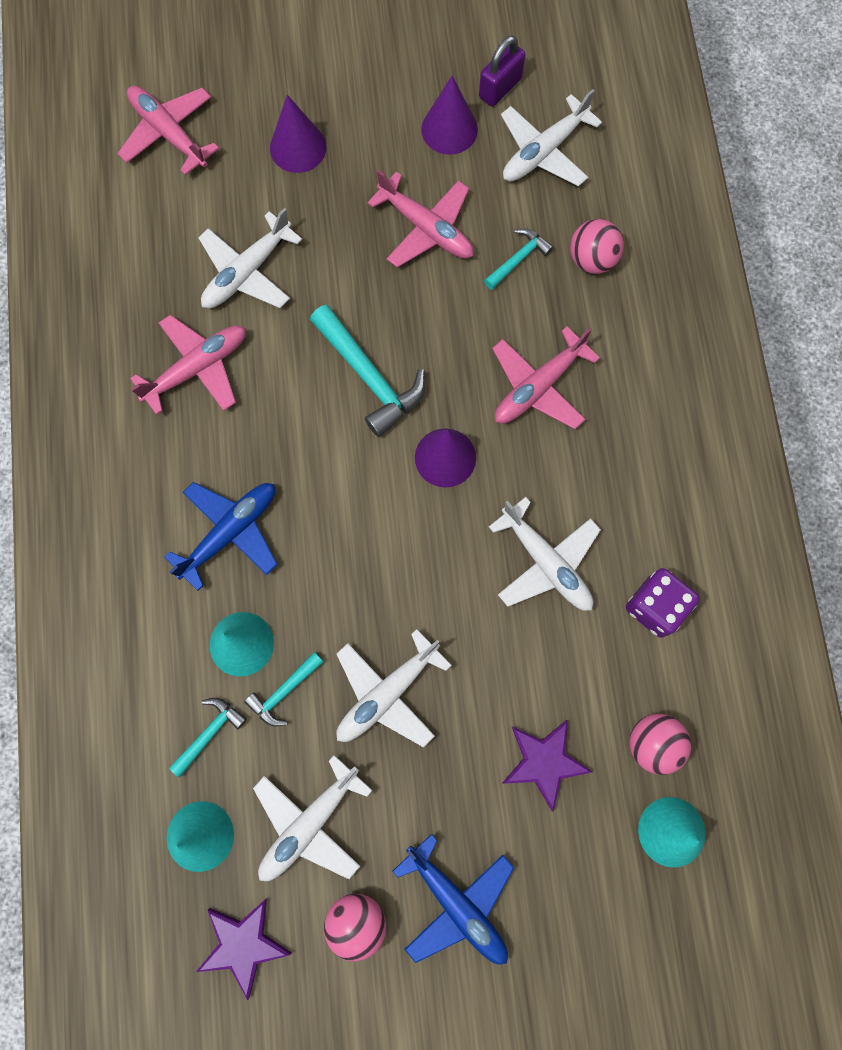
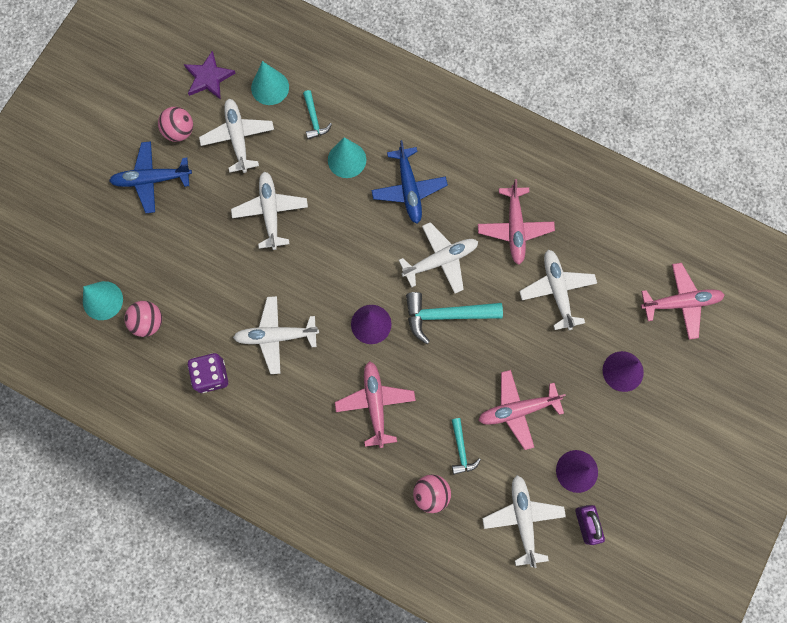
camera: 125 degrees right, 0 degrees up
turquoise hammer [244,652,324,726] -> none
purple star [503,720,592,812] -> none
none -> white plane [399,222,478,293]

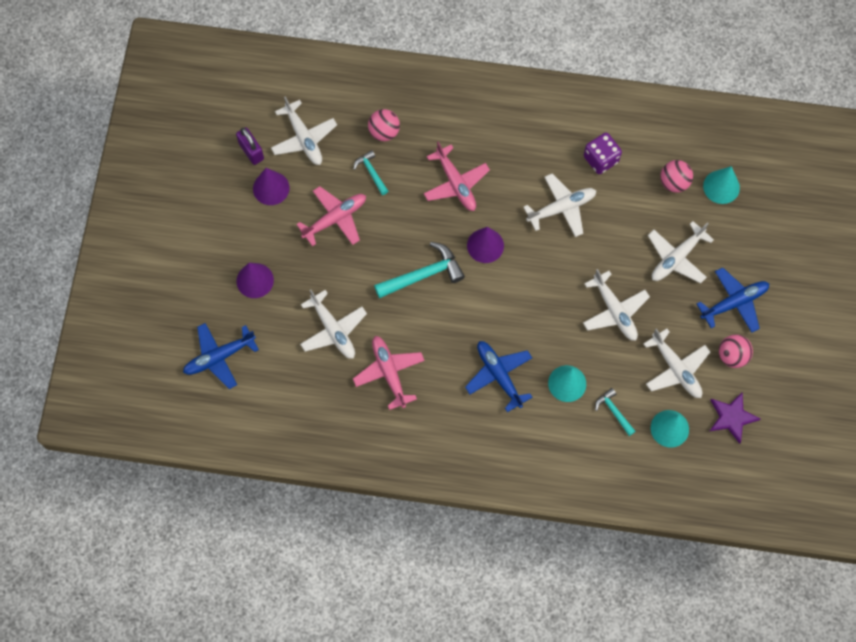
camera: 160 degrees right, 5 degrees down
white plane [399,222,478,293] -> white plane moved to [648,221,714,283]
pink plane [641,263,725,339] -> blue plane [183,323,259,389]

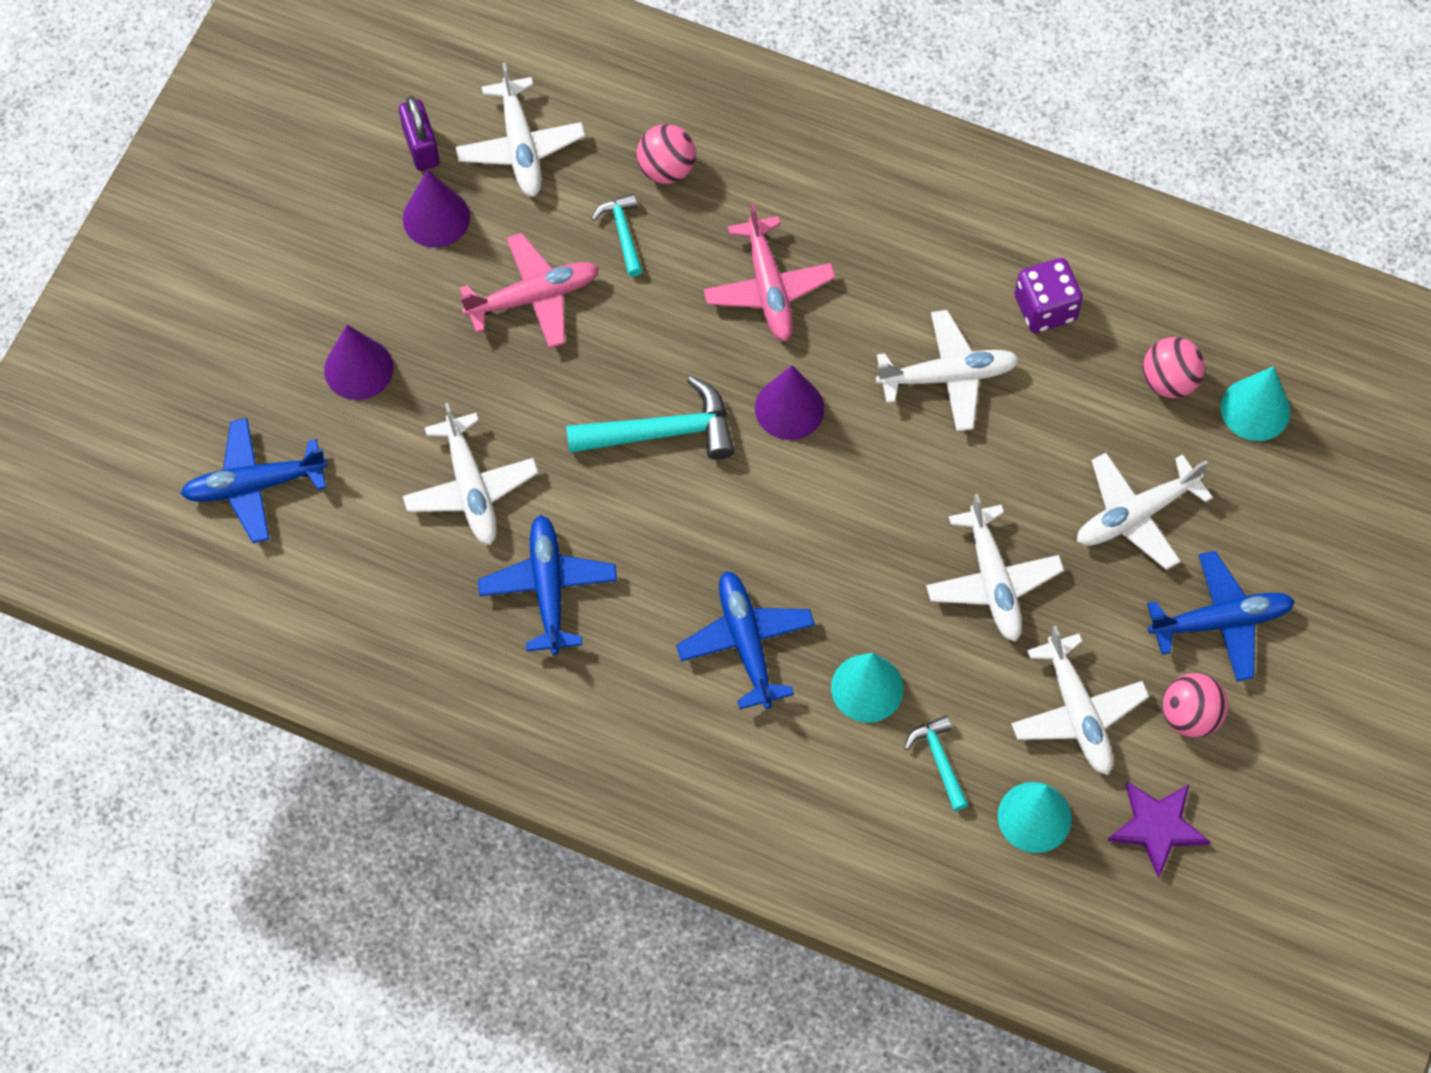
camera: 15 degrees right, 5 degrees down
pink plane [353,336,425,410] -> blue plane [478,515,617,655]

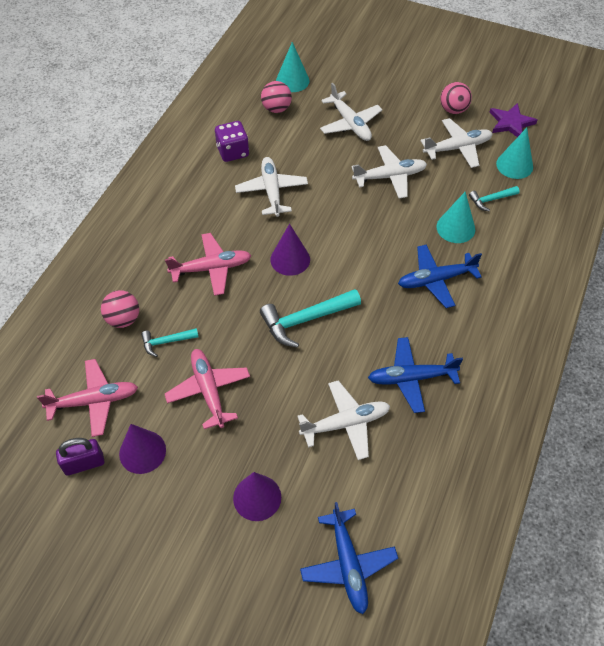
camera: 90 degrees left, 10 degrees down
white plane [456,63,585,197] -> pink plane [37,359,138,437]
turquoise hammer [566,376,735,460] -> turquoise hammer turned 105 degrees counterclockwise [260,289,361,348]
blue plane [1147,551,1295,682] -> none

